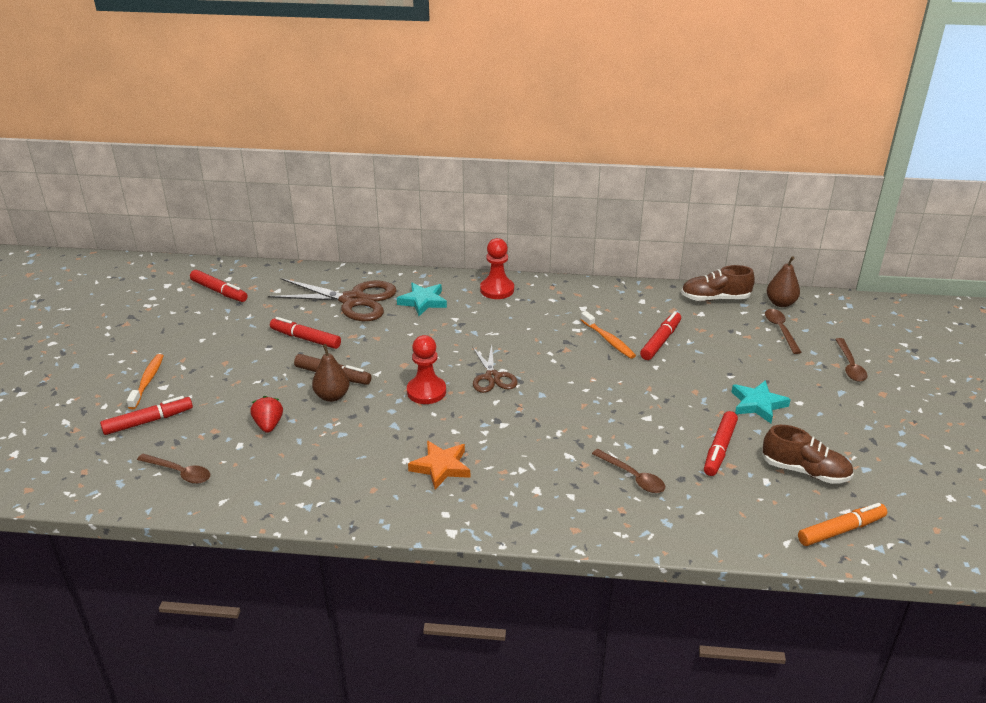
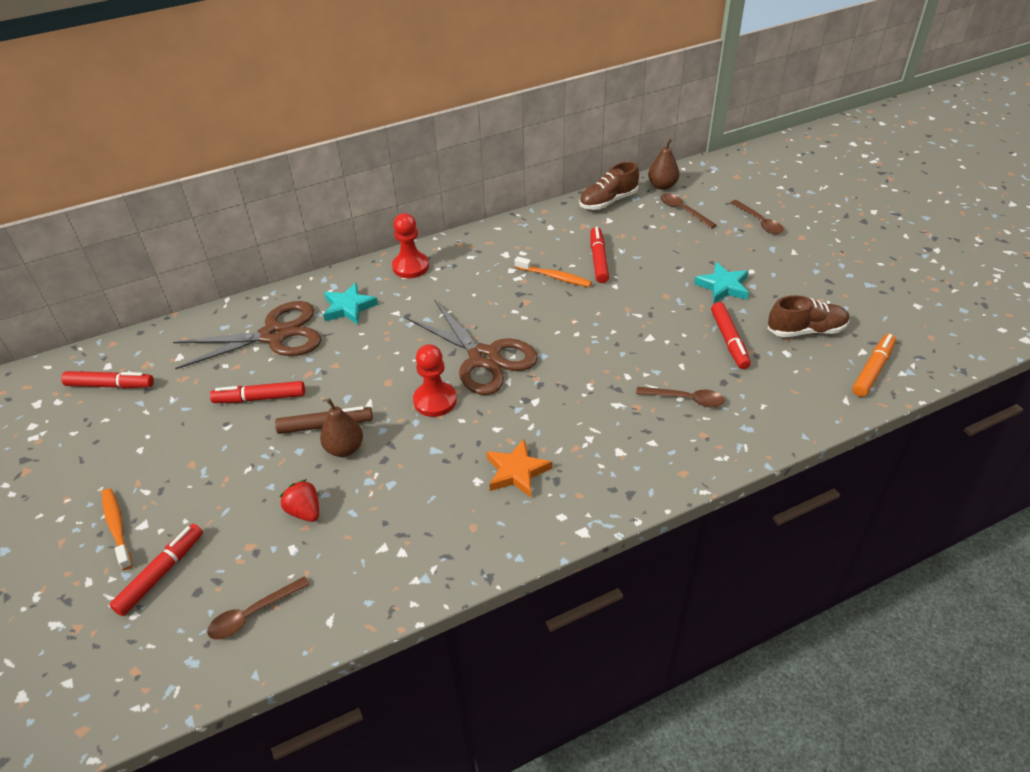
camera: 30 degrees left, 10 degrees up
brown spoon [137,454,210,484] -> brown spoon turned 150 degrees clockwise [207,576,310,640]
brown scissors [473,345,518,393] -> brown scissors [407,299,538,395], size x1.76

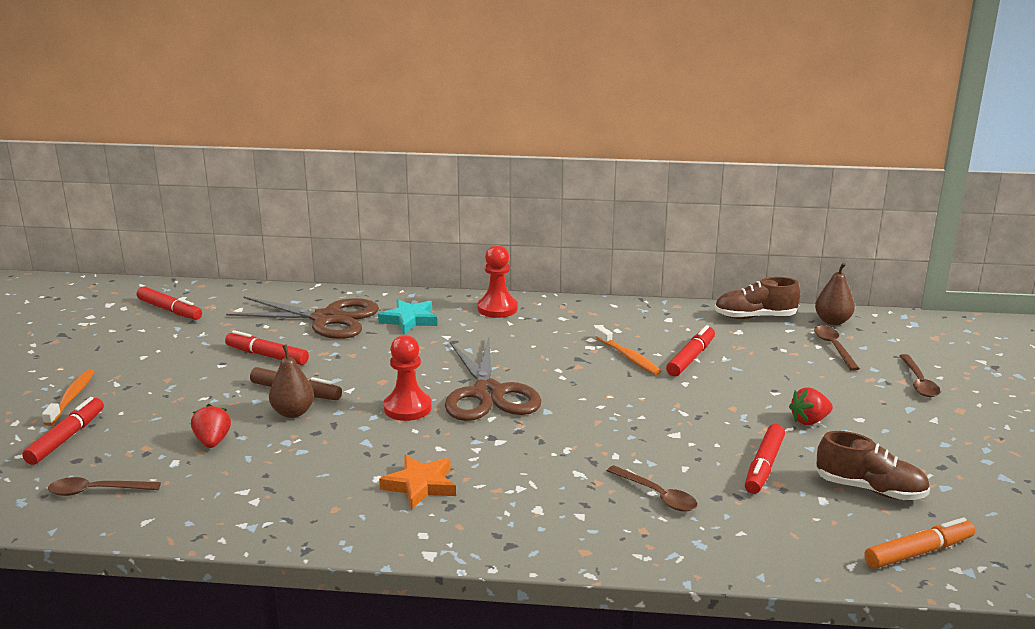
camera: 30 degrees right, 20 degrees down
red marker [110,524,203,616] -> red marker turned 45 degrees counterclockwise [22,397,104,465]
turquoise star [694,262,749,303] -> red strawberry [789,388,833,425]

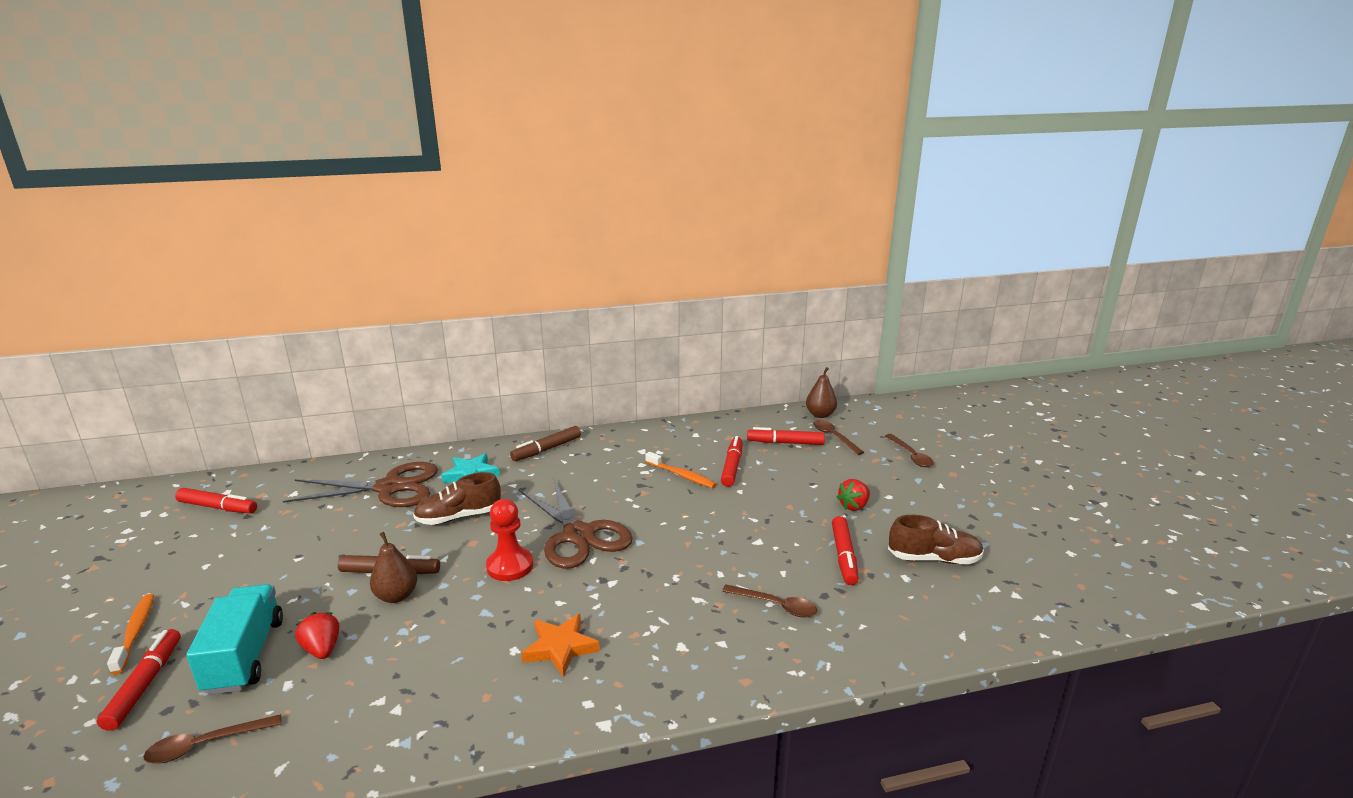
camera: 20 degrees left, 0 degrees up
red marker [225,330,309,365] -> red marker moved to [747,427,825,445]
red pawn [478,245,518,318] -> brown marker [510,426,581,461]
brown shoe [714,277,800,319] -> brown shoe moved to [413,472,501,525]
orange marker [865,517,975,569] -> none
none -> turquoise truck [186,584,283,695]

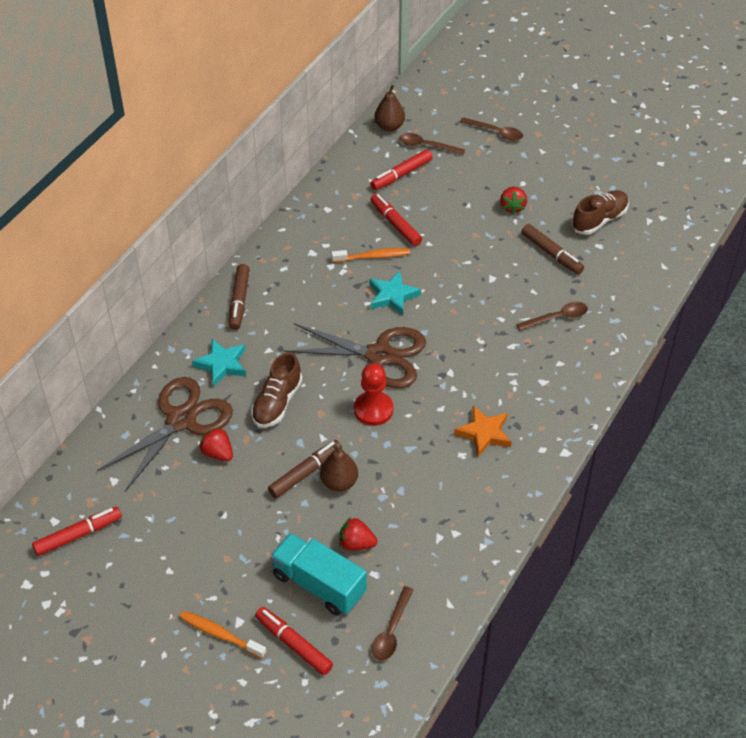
camera: 45 degrees left, 25 degrees up
red marker [832,516,858,585] -> brown marker [521,224,584,274]
none -> red strawberry [199,426,233,461]
none -> turquoise star [370,271,421,315]

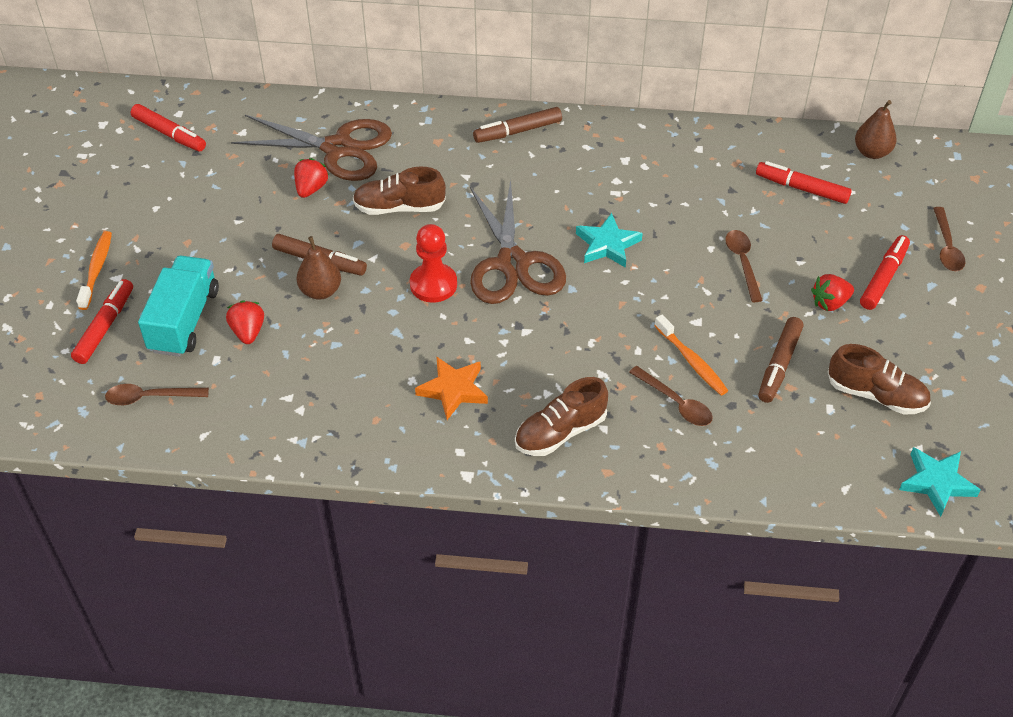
camera: 65 degrees right, 0 degrees up
turquoise star [192,339,246,387] -> turquoise star moved to [899,447,980,517]
orange toothbrush [331,248,410,262] -> orange toothbrush moved to [654,315,728,395]
red marker [371,194,422,246] -> red marker moved to [860,235,910,310]
brown spoon [399,133,465,155] -> brown spoon moved to [725,230,763,302]
none -> brown shoe [515,377,608,456]

